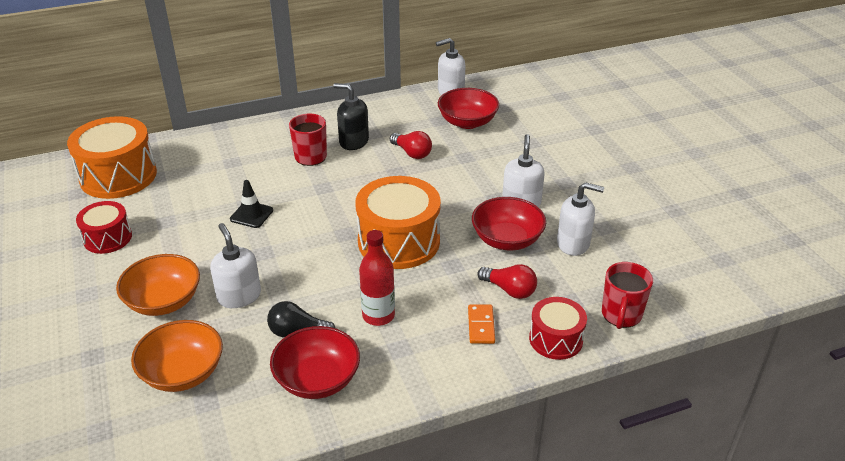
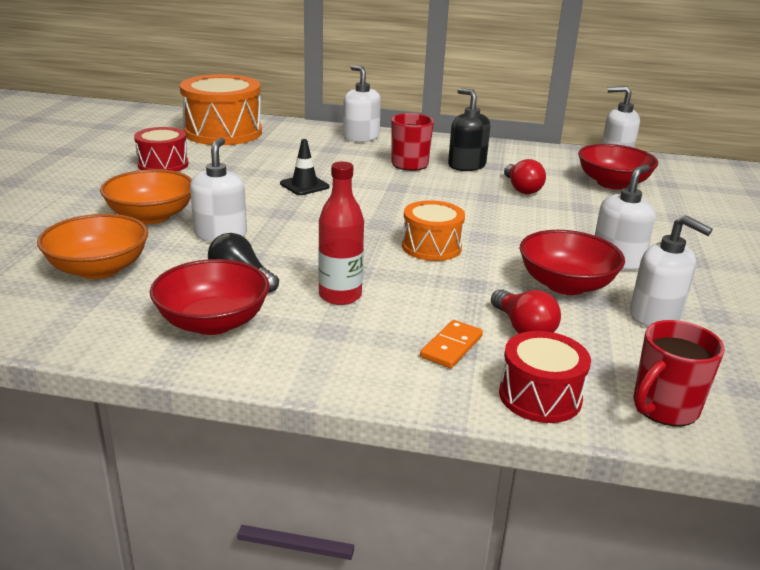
camera: 30 degrees right, 10 degrees down
orange drum [355,176,441,269] -> orange drum [402,200,465,261], size x0.57
none -> white soap dispenser [343,65,381,142]

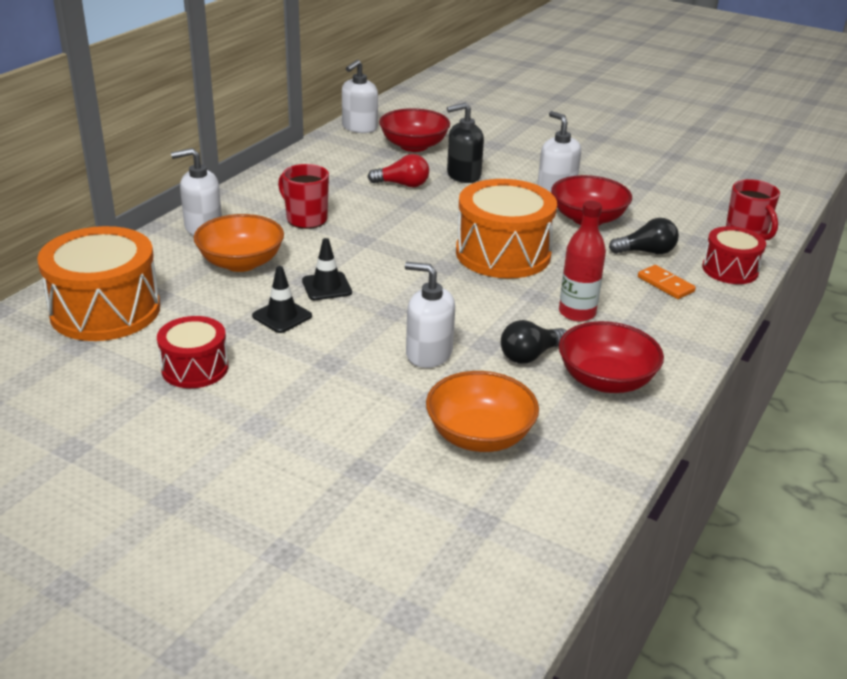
camera: 70 degrees left, 5 degrees up
orange bowl [100,169,192,224] -> orange bowl moved to [194,214,284,272]
orange drum [402,200,465,261] -> orange drum [456,179,557,278], size x1.75
black soap dispenser [448,88,490,171] -> black soap dispenser moved to [447,103,484,183]
red light bulb [491,289,561,334] -> black light bulb [609,218,679,254]
white soap dispenser [630,215,713,327] -> none
none -> black traffic cone [252,266,312,333]

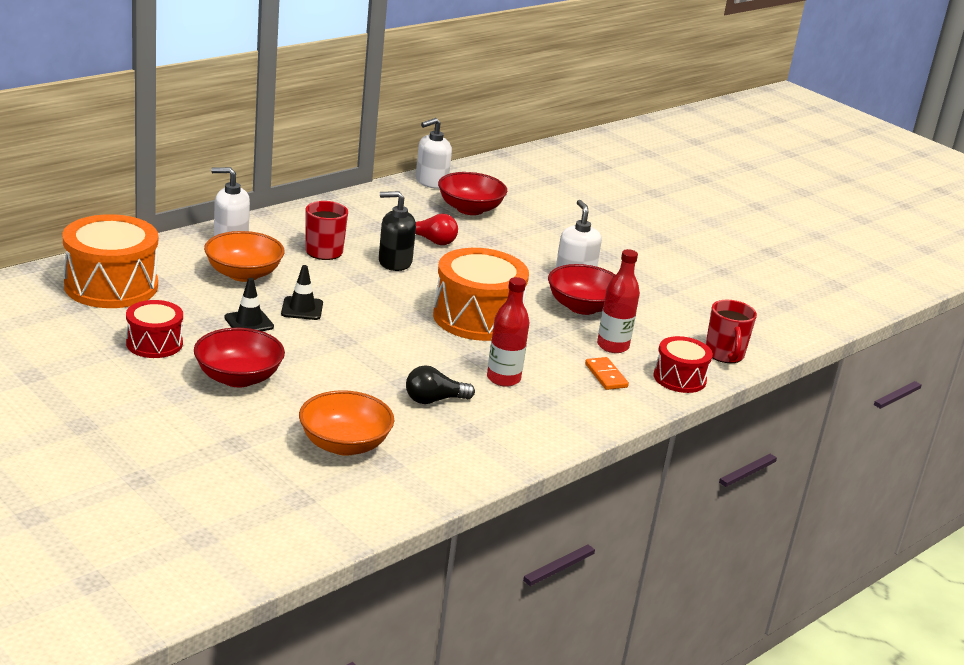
camera: 15 degrees right, 5 degrees down
white soap dispenser [405,262,455,368] -> none
black soap dispenser [447,103,484,183] -> black soap dispenser moved to [379,191,416,271]
red bowl [559,321,664,393] -> red bowl moved to [194,328,285,387]
black light bulb [609,218,679,254] -> red bottle [597,249,640,353]

